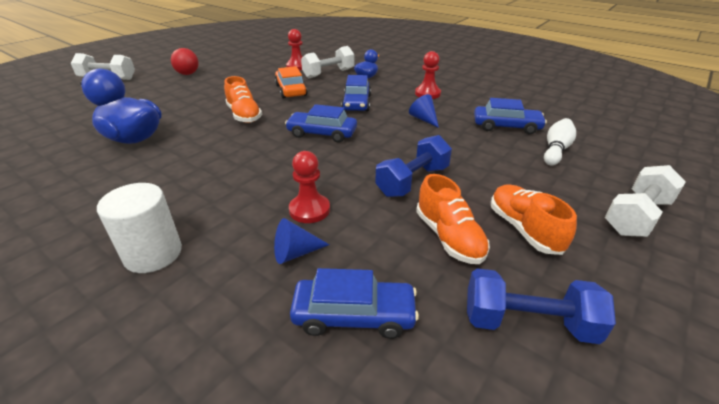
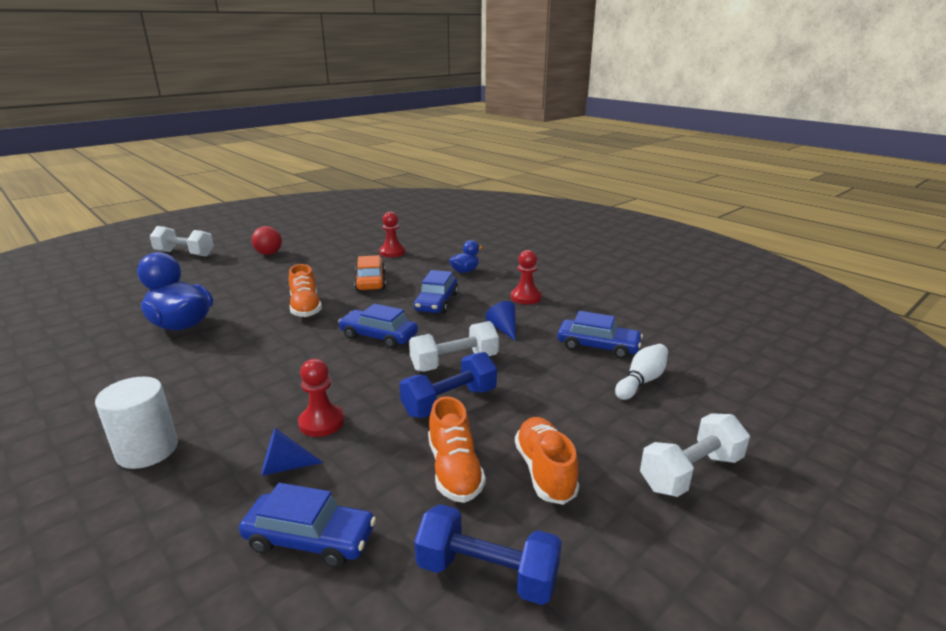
camera: 10 degrees right, 10 degrees down
white dumbbell [301,46,355,78] -> white dumbbell moved to [409,321,499,372]

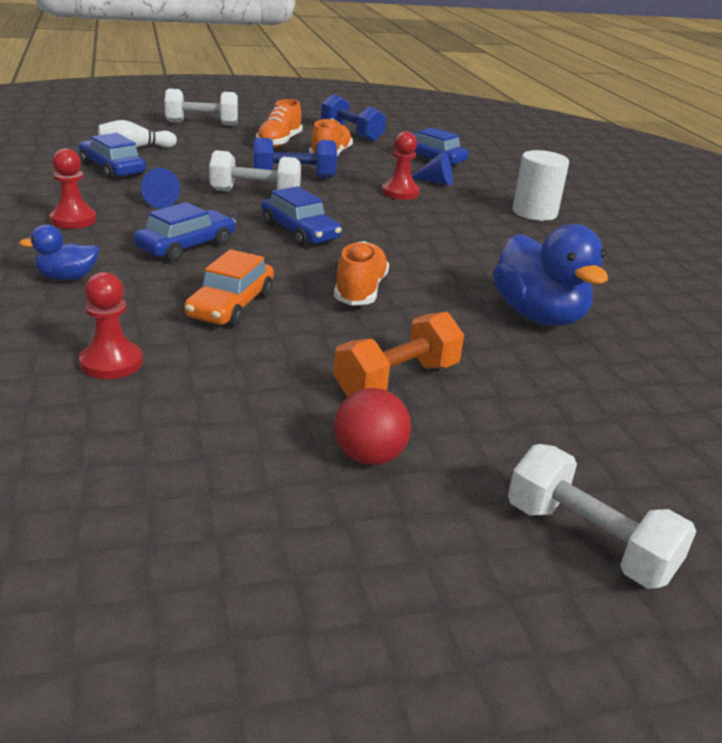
camera: 155 degrees left, 5 degrees up
none -> orange dumbbell [333,312,464,397]

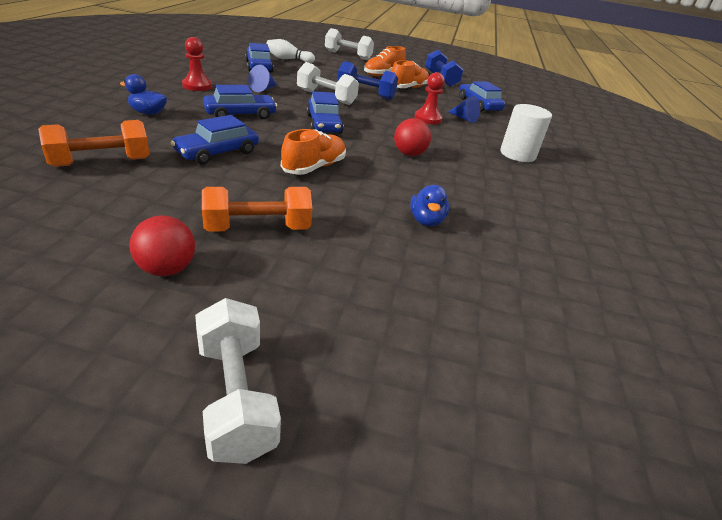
camera: 25 degrees right, 5 degrees up
red pawn [79,272,143,379] -> orange dumbbell [38,120,149,167]
orange car [184,249,274,327] -> blue car [171,115,259,165]
blue duck [493,224,608,326] -> blue duck [410,185,449,226], size x0.52
none -> red ball [394,118,431,156]

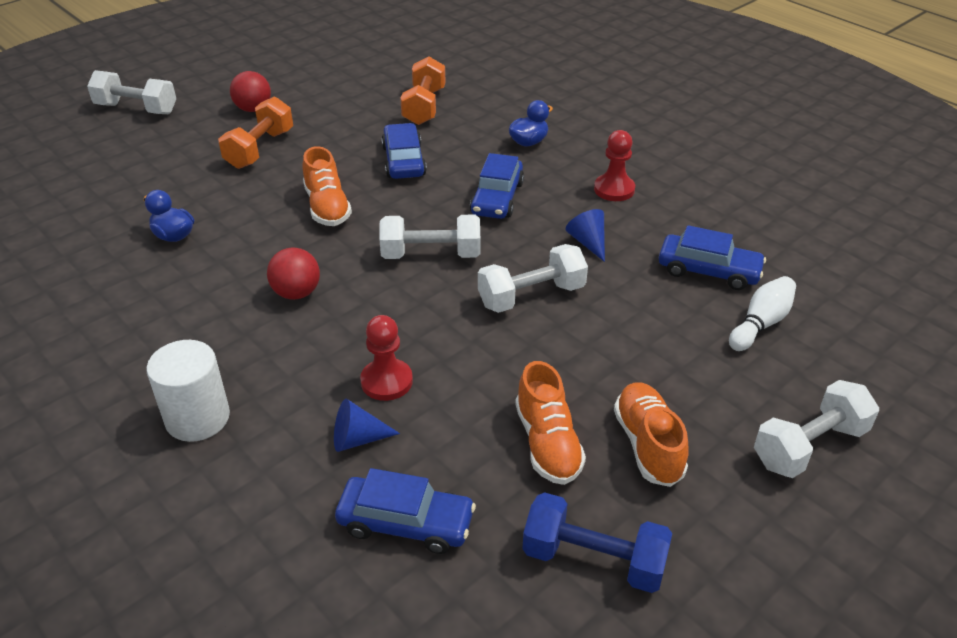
camera: 130 degrees right, 5 degrees up
blue car [306,91,344,134] -> white dumbbell [379,215,480,259]
blue dumbbell [337,61,398,100] -> none

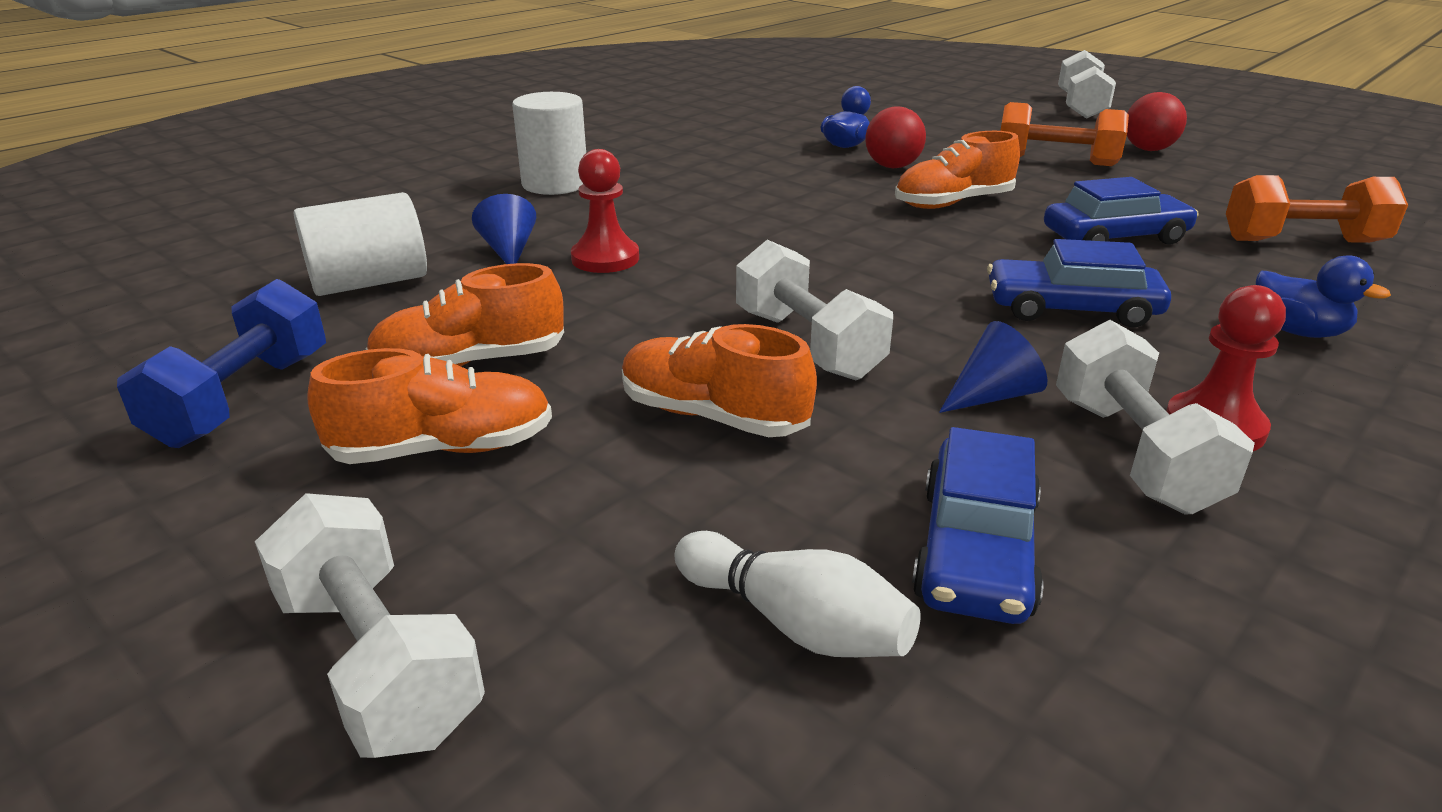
camera: 85 degrees right, 10 degrees down
red ball [267,247,320,300] -> red ball moved to [865,106,926,168]
blue car [335,468,476,554] -> white cylinder [293,192,427,296]
white dumbbell [379,215,480,259] -> white dumbbell moved to [1056,320,1255,514]
none -> orange shoe [622,324,817,437]

